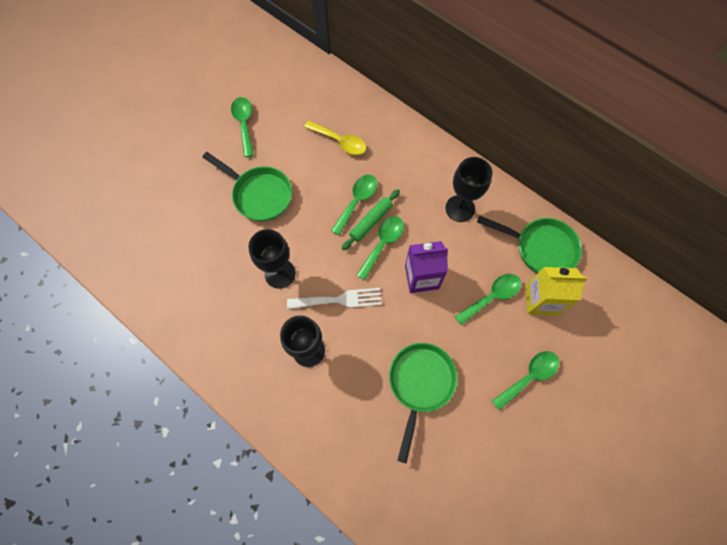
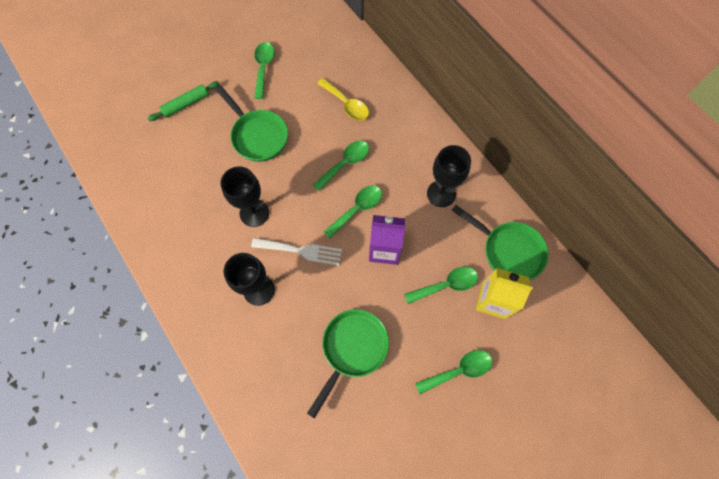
camera: 15 degrees right, 0 degrees up
green rolling pin [341,189,400,251] -> green rolling pin moved to [148,81,219,121]

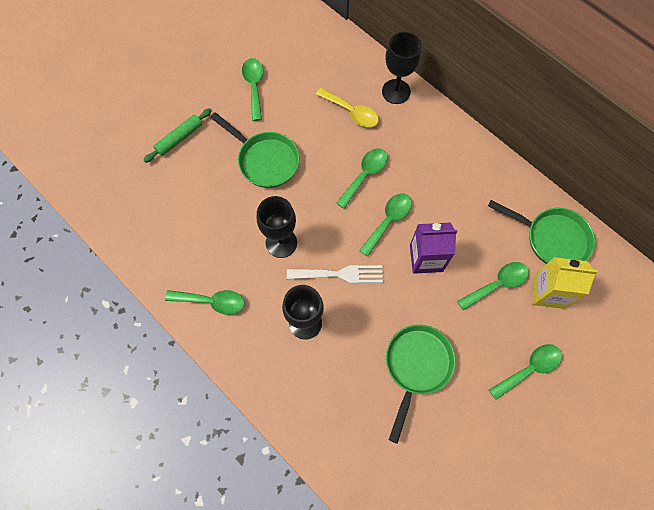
camera: 10 degrees left, 0 degrees up
black goblet [427,145,471,207] -> black goblet moved to [382,32,421,104]
none -> green spoon [165,290,245,315]

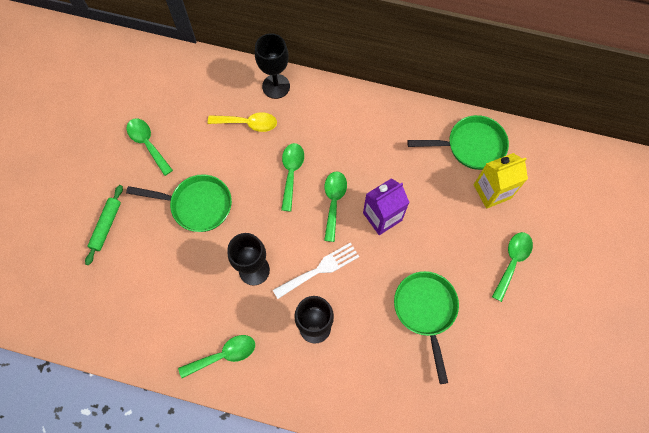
camera: 30 degrees left, 0 degrees up
green spoon [457,262,529,310] -> none

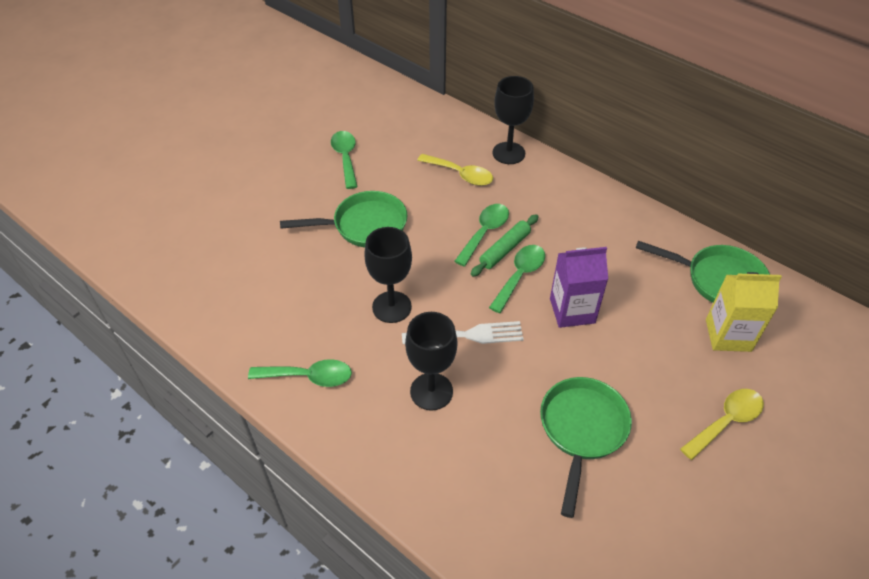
camera: 25 degrees right, 20 degrees down
green rolling pin [85,185,123,265] -> green rolling pin moved to [471,214,539,277]
green pan [126,174,232,232] -> green pan turned 45 degrees counterclockwise [280,191,407,247]
green spoon [492,232,533,302] -> yellow spoon [680,389,764,460]

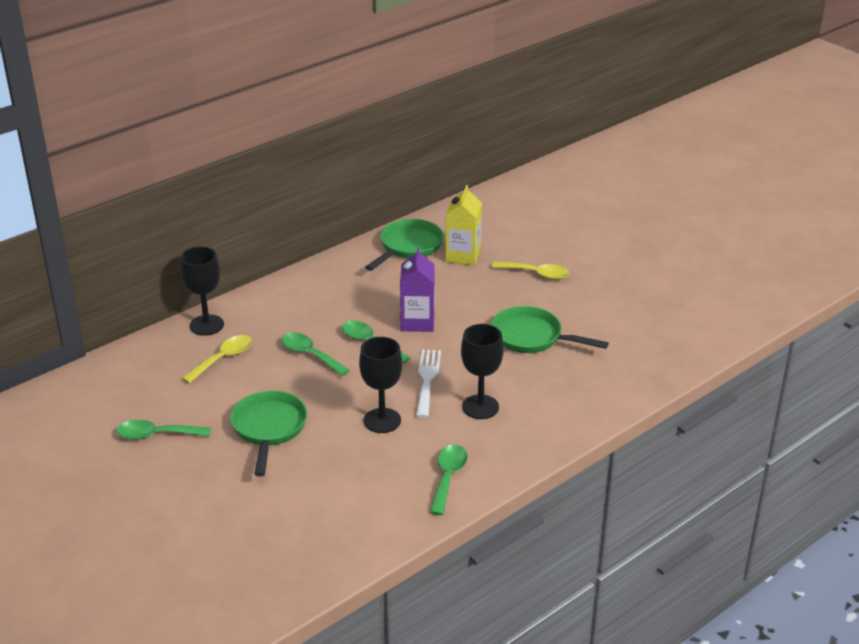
camera: 80 degrees left, 15 degrees down
green rolling pin [471,214,539,277] -> none
yellow spoon [680,389,764,460] -> yellow spoon turned 135 degrees clockwise [491,261,570,280]

